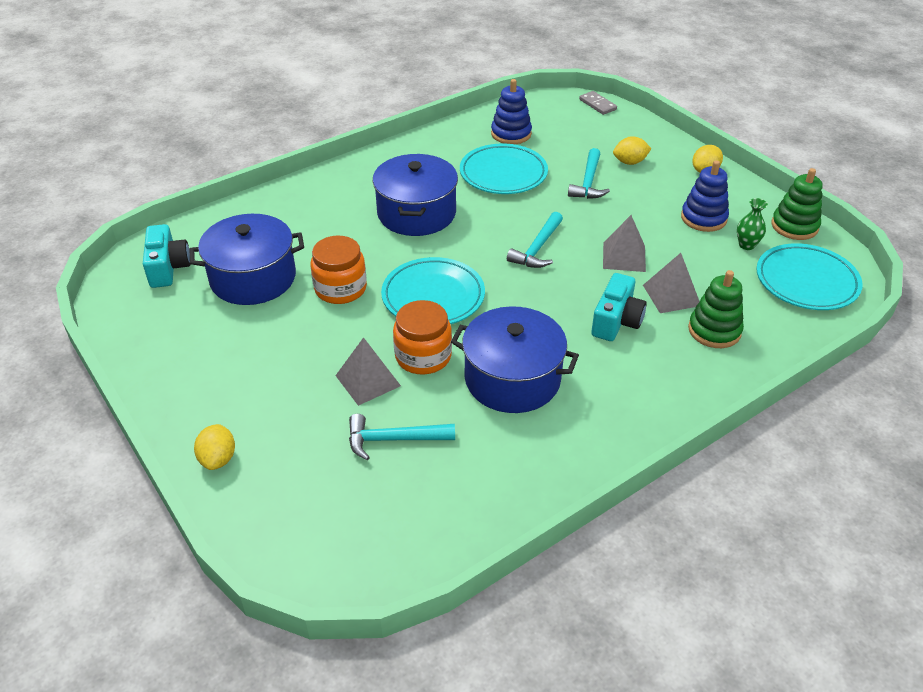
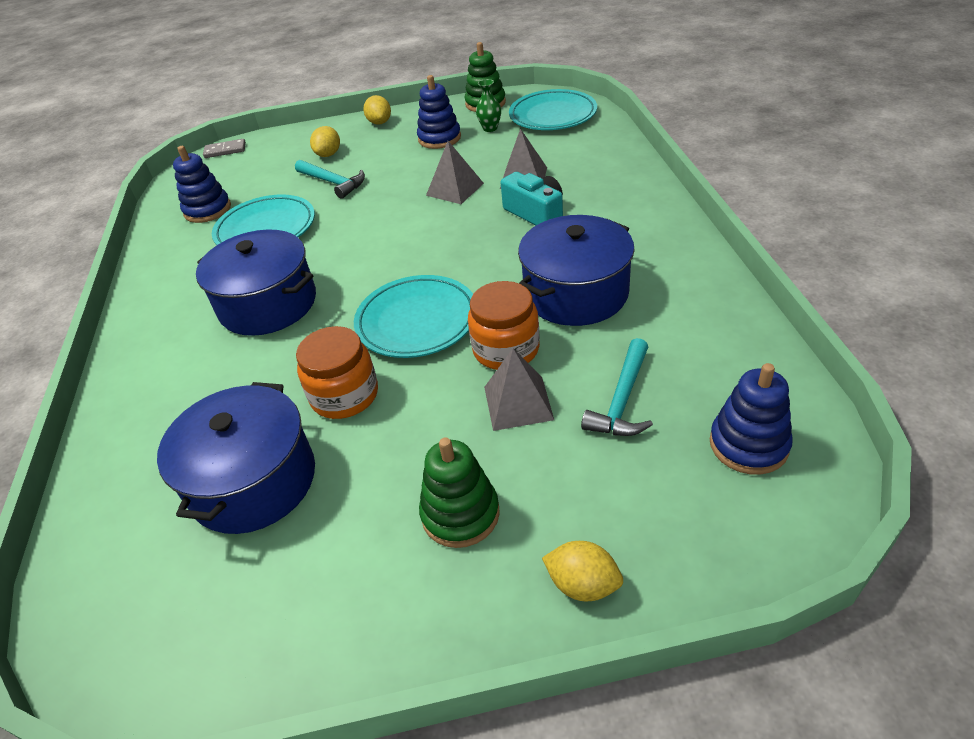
camera: 60 degrees left, 0 degrees up
turquoise camera [143,224,190,288] -> none
turquoise hammer [507,212,563,268] -> none
green stacking toy [688,270,744,348] -> green stacking toy moved to [419,437,500,548]
none -> blue stacking toy [710,363,793,475]

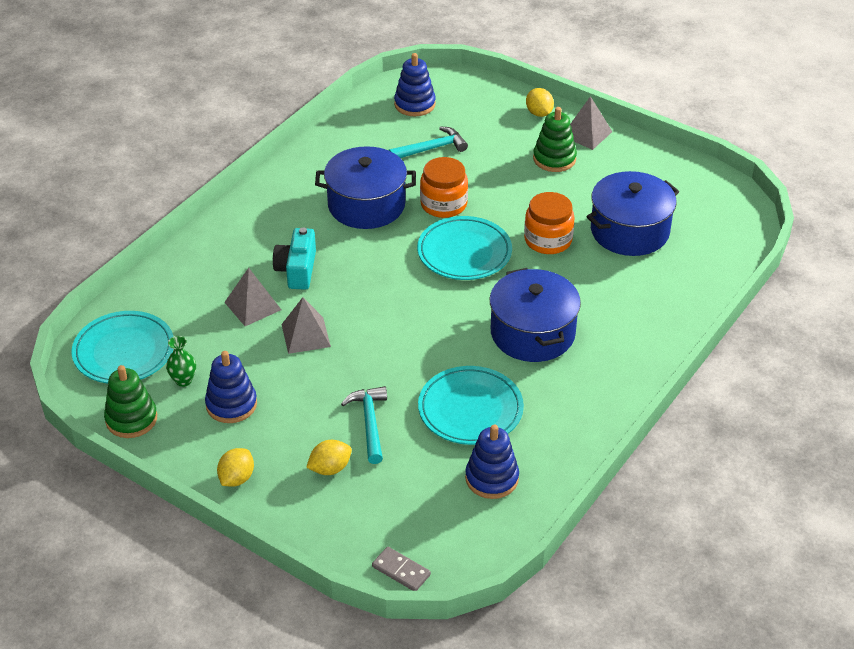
camera: 140 degrees left, 0 degrees up
grey pyramid [484,349,554,431] -> grey pyramid moved to [570,96,612,150]

